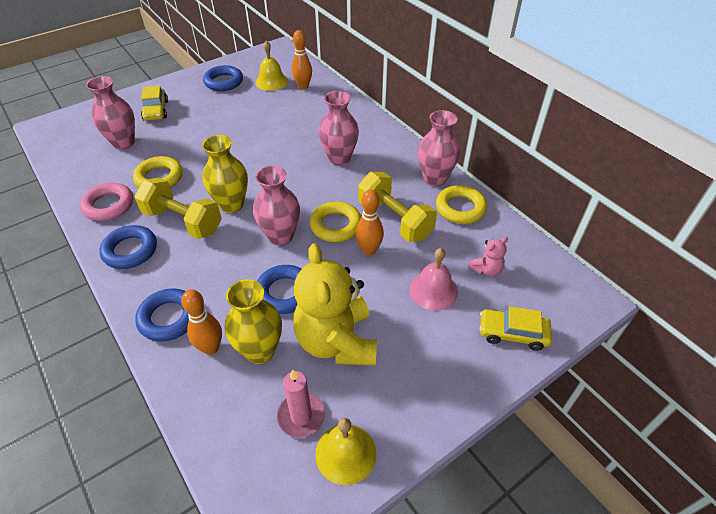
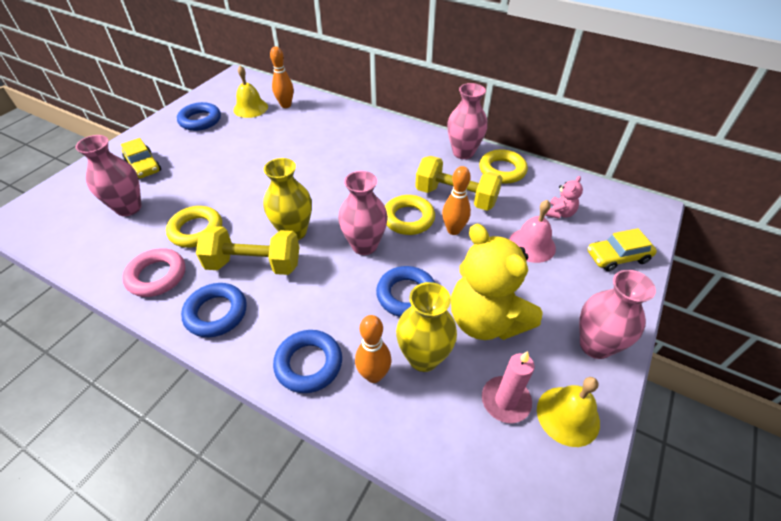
camera: 25 degrees left, 0 degrees up
pink vase [318,91,359,165] -> pink vase moved to [579,270,656,359]

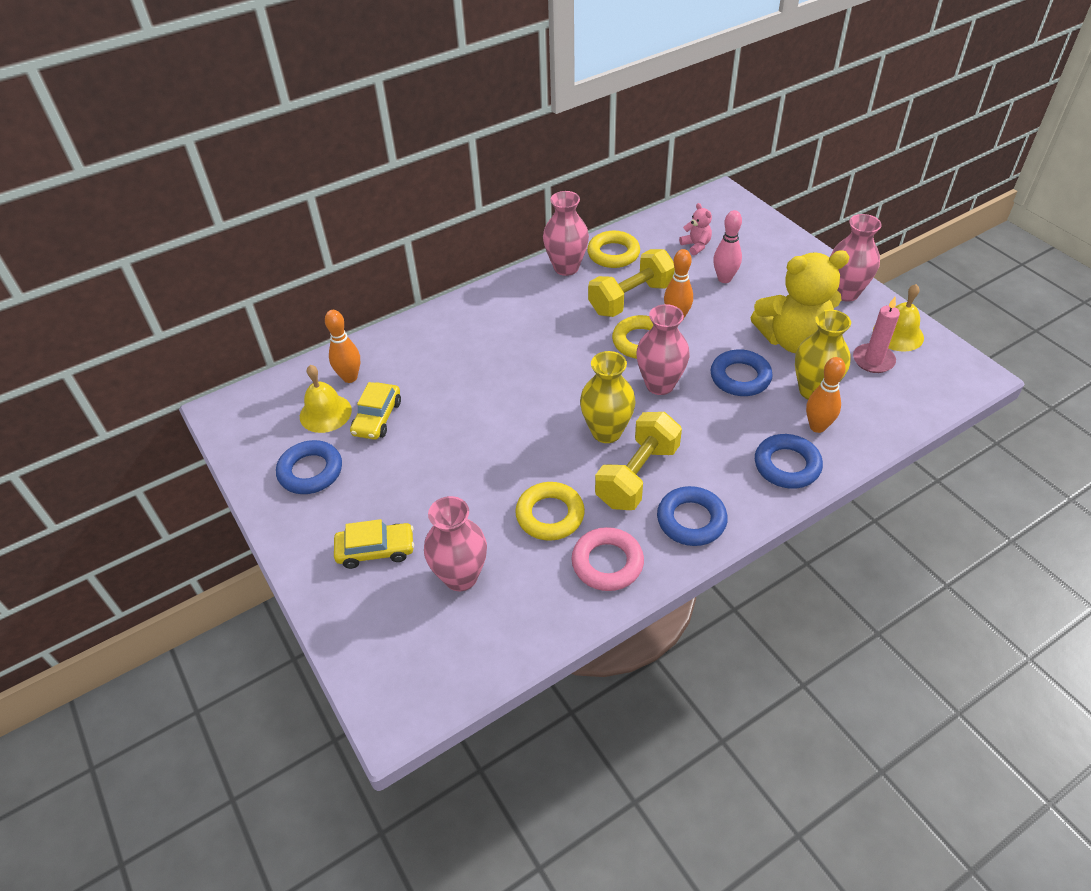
camera: 60 degrees left, 0 degrees up
pink bell [509,200,556,263] -> pink bowling pin [713,210,742,283]
yellow car [587,228,657,271] -> yellow car moved to [350,382,401,440]

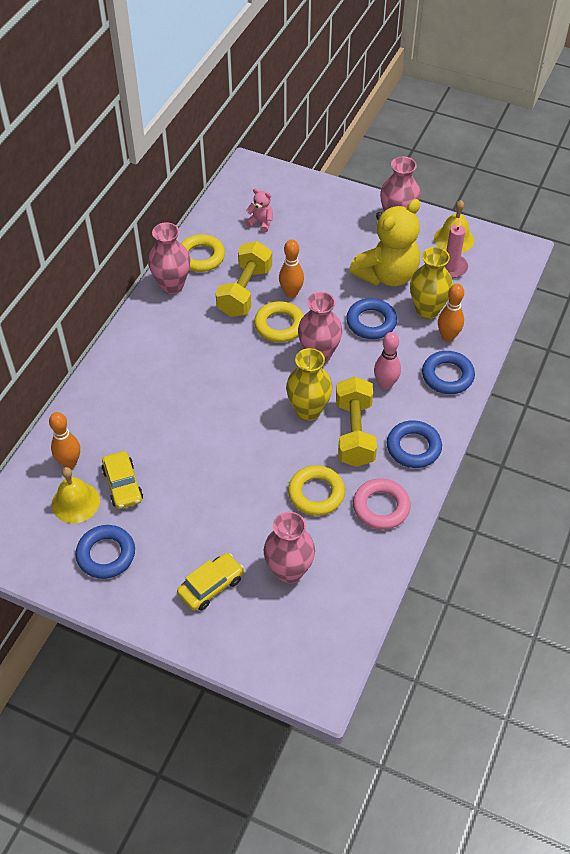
camera: 35 degrees left, 5 degrees up
pink bowling pin [713,210,742,283] -> pink bowling pin moved to [374,332,401,390]

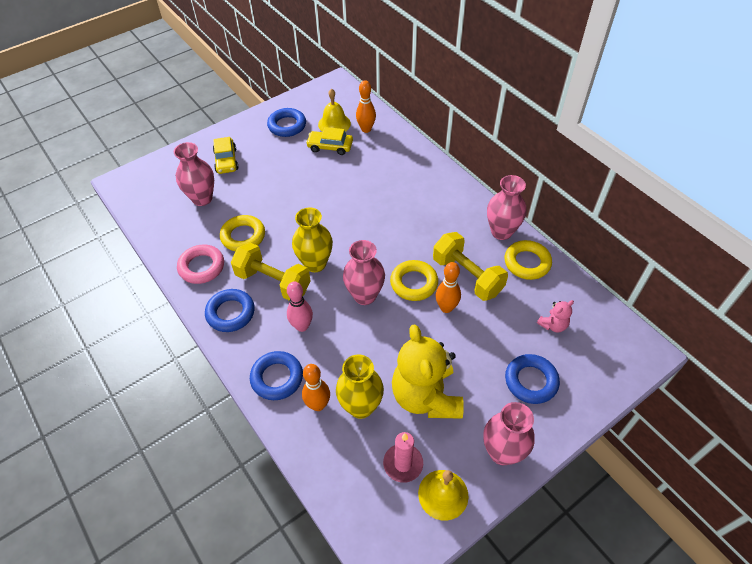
camera: 120 degrees right, 0 degrees up
blue ring [346,298,397,339] -> blue ring moved to [505,354,560,404]

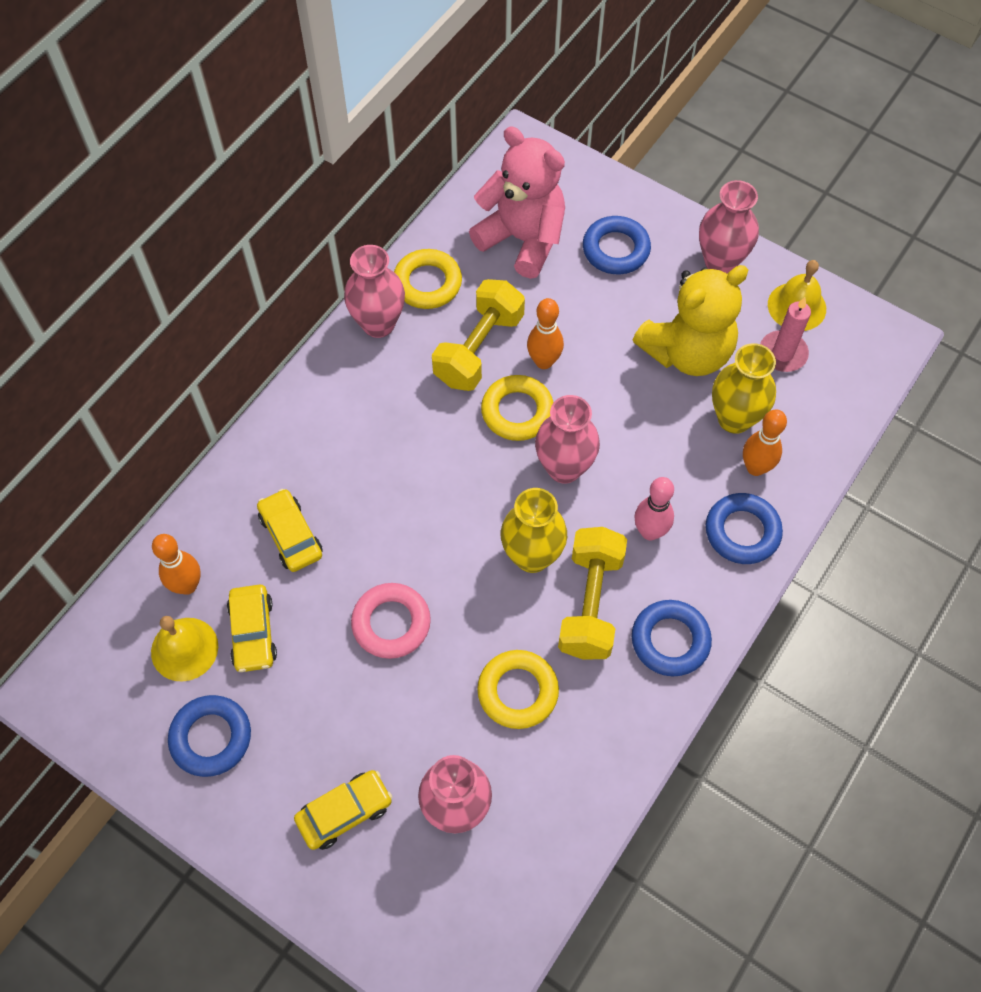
camera: 110 degrees left, 10 degrees up
pink ring [177,245,224,284] -> pink ring moved to [351,583,431,659]
pink teddy bear [537,300,574,332] -> pink teddy bear [469,127,565,279], size x2.33
none -> yellow car [257,489,323,572]

